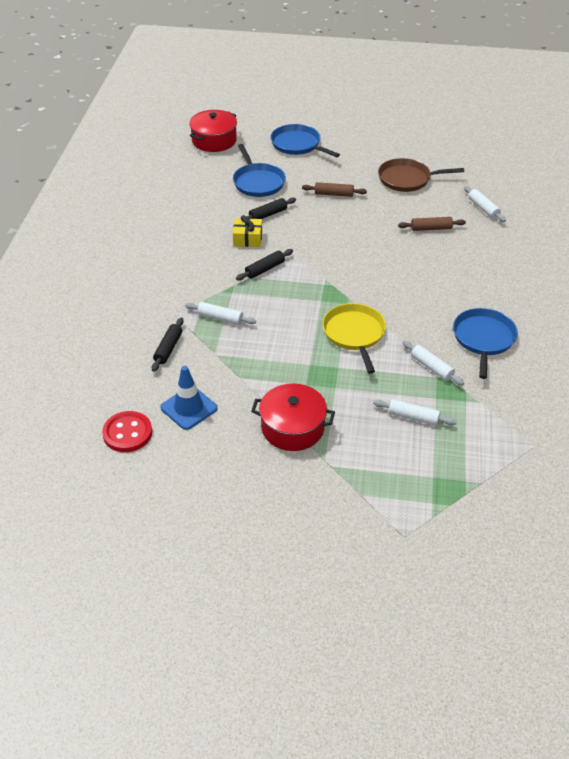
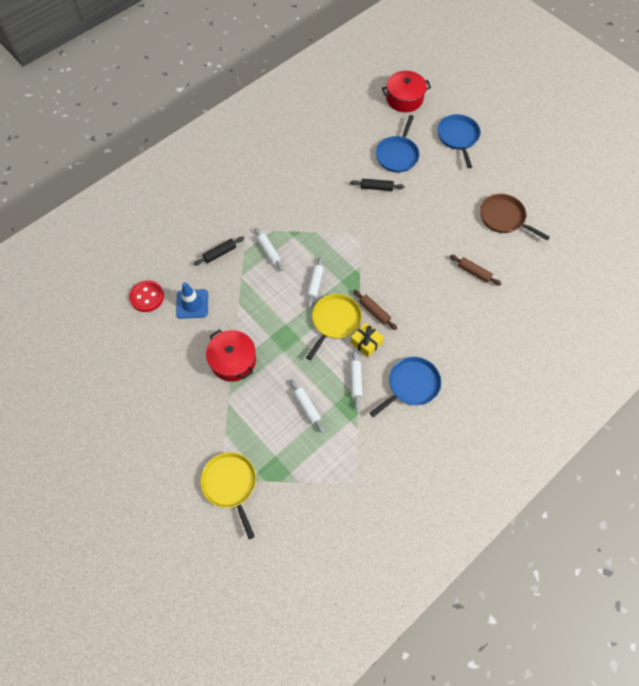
camera: 40 degrees right, 20 degrees up
yellow gift [233,215,262,247] -> yellow gift moved to [350,322,384,357]
black rolling pin [236,249,293,281] -> none
brown rolling pin [302,182,367,197] -> brown rolling pin moved to [353,290,397,330]
white rolling pin [464,186,506,222] -> white rolling pin moved to [306,257,323,308]
none -> yellow pan [200,452,256,539]

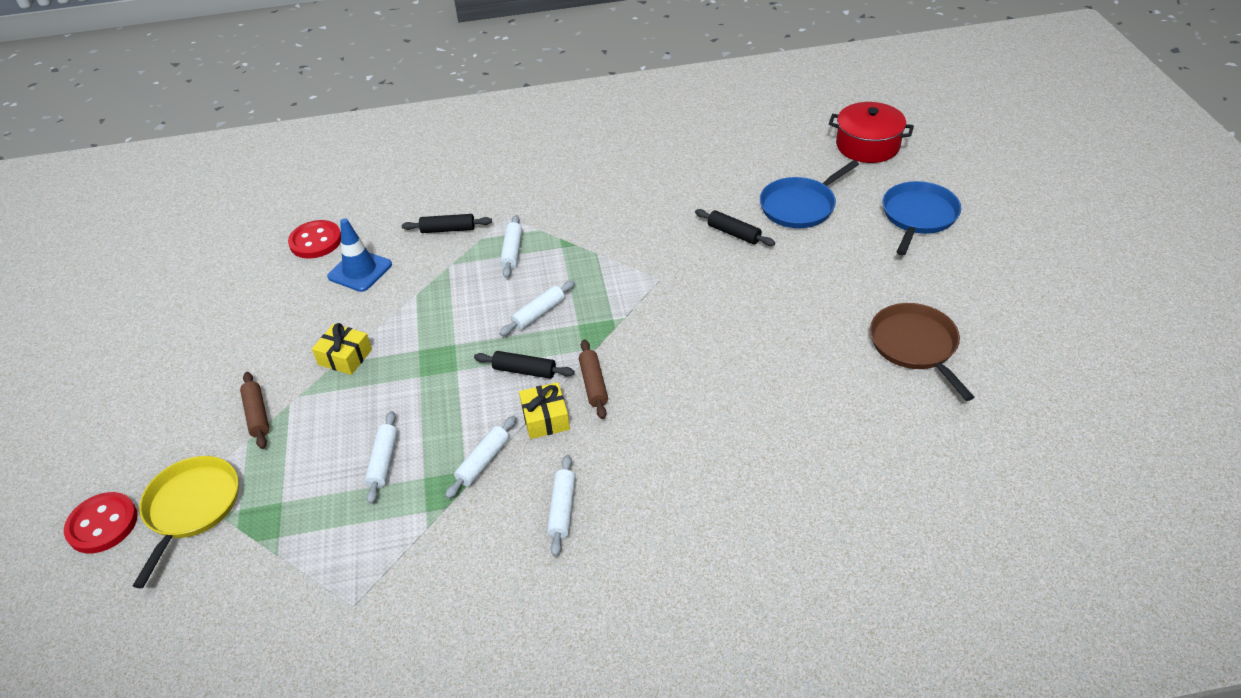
camera: 35 degrees right, 20 degrees down
red pot [206,329,256,381] -> yellow gift [312,323,372,375]
yellow pan [306,294,362,360] -> black rolling pin [474,351,575,379]
blue pan [370,357,441,417] -> white rolling pin [547,455,575,556]
brown rolling pin [450,255,502,286] -> brown rolling pin moved to [240,372,269,449]
none -> red button [64,492,138,553]

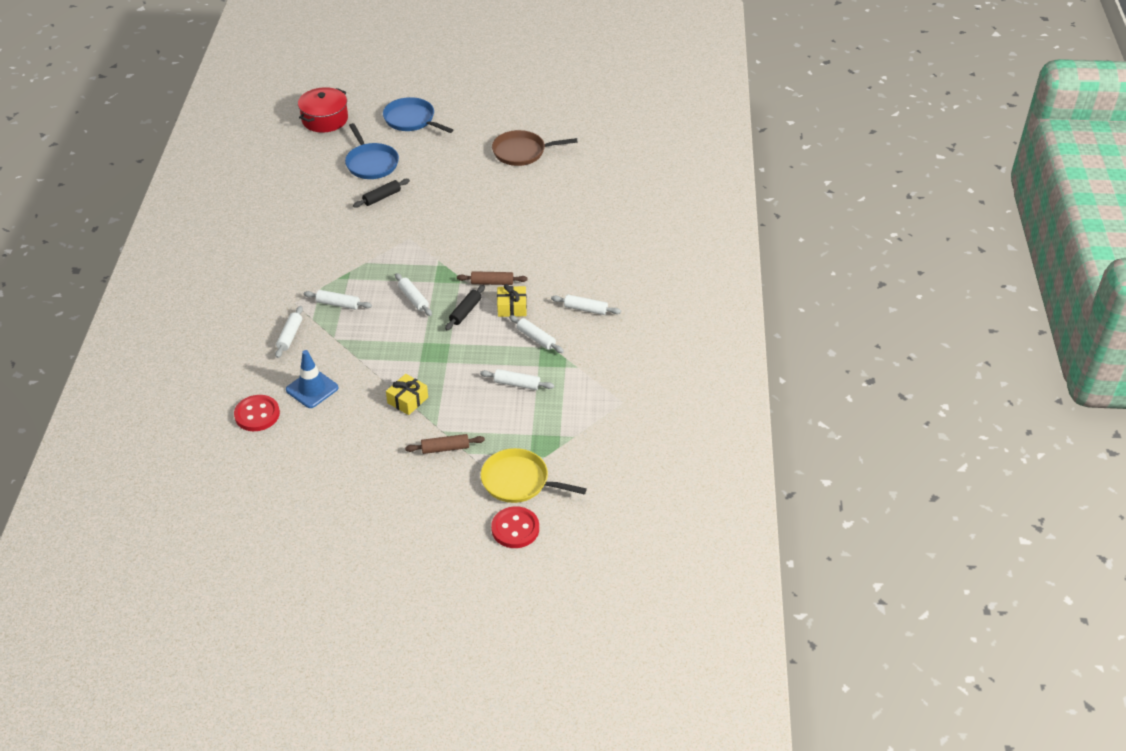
camera: 80 degrees left, 0 degrees up
black rolling pin [402,214,492,233] -> white rolling pin [275,306,303,358]

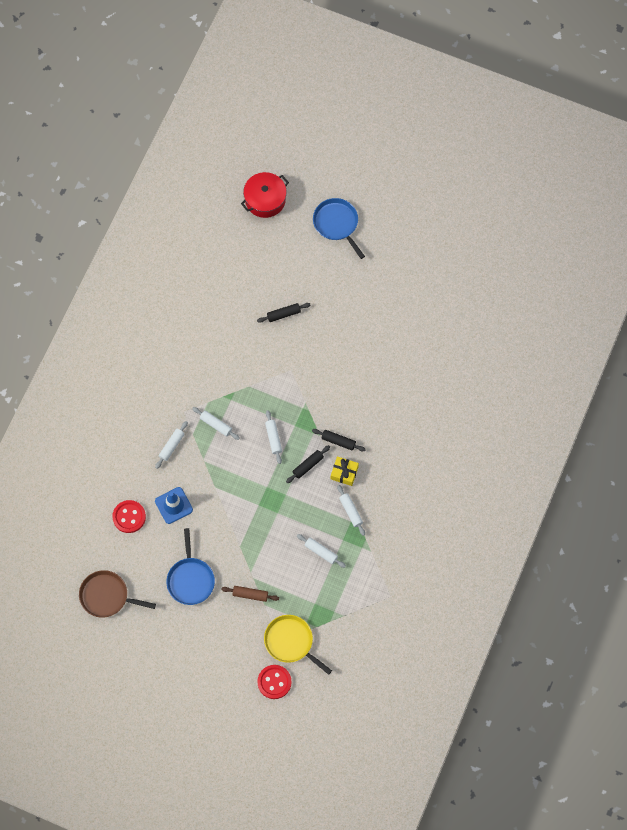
camera: 20 degrees right, 25 degrees up
blue pan [345,123,399,179] -> blue pan moved to [166,528,215,605]
yellow gift [386,374,428,415] -> none
brown rolling pin [457,271,528,285] -> black rolling pin [312,429,366,451]
brown pan [492,130,578,166] -> brown pan moved to [79,570,156,618]
white rolling pin [551,295,621,315] -> none

